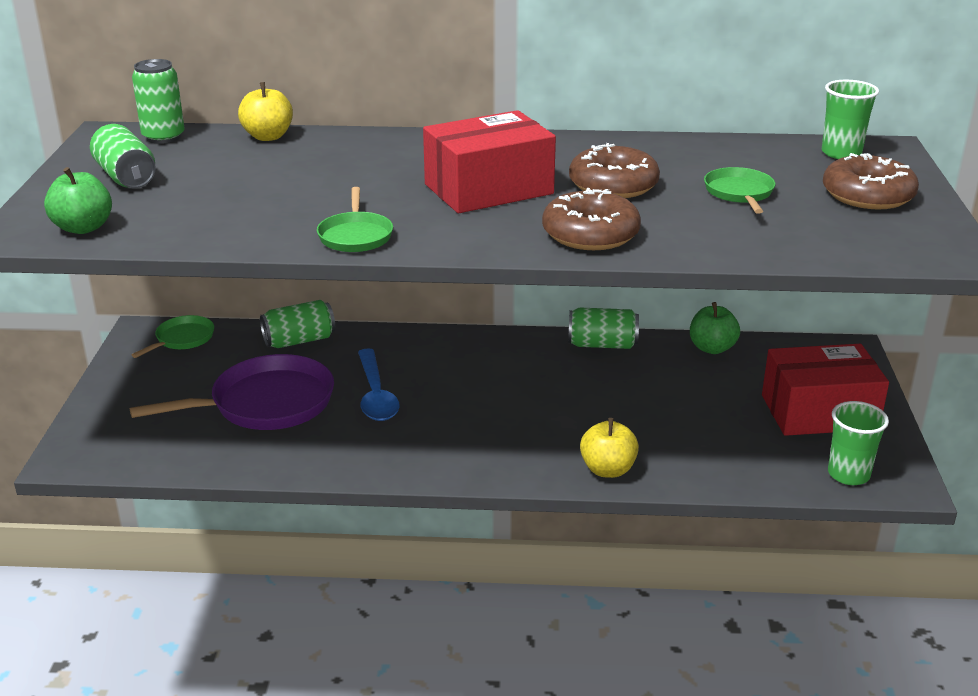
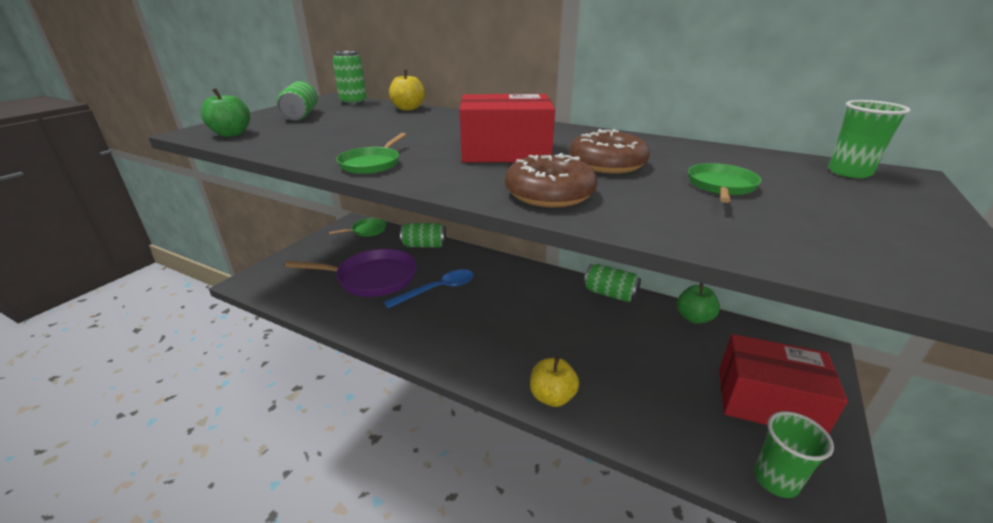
camera: 25 degrees right, 0 degrees up
blue spoon [358,348,400,421] -> blue spoon turned 135 degrees counterclockwise [384,270,474,308]
brown donut [823,153,919,209] -> none

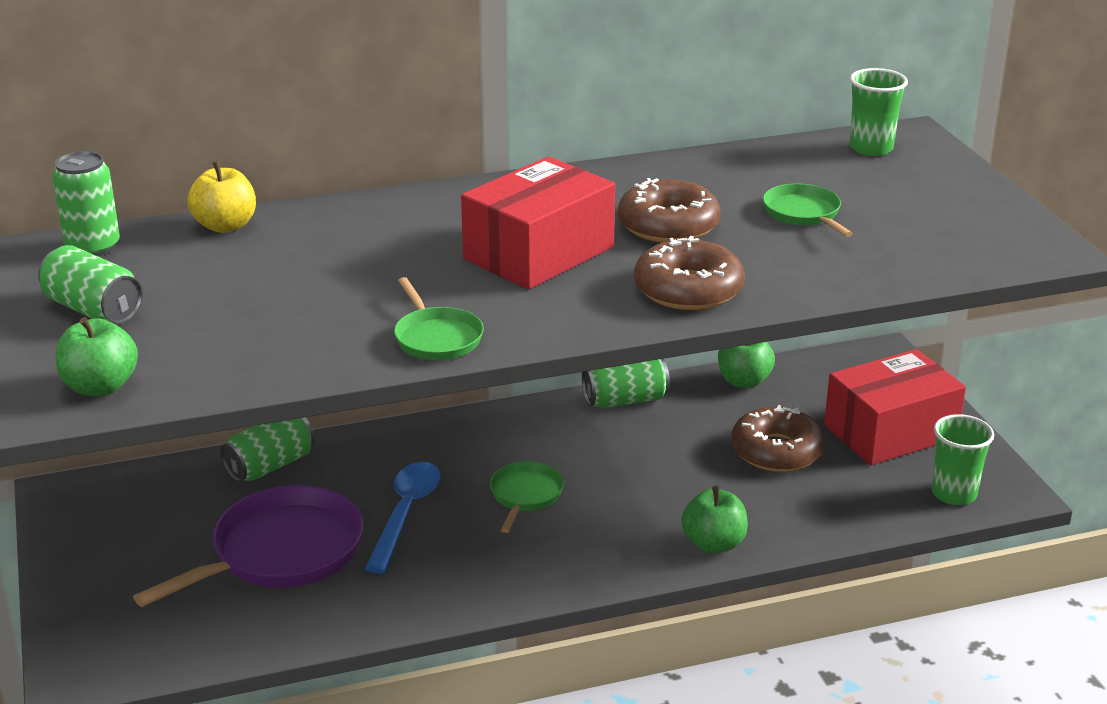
camera: 45 degrees left, 0 degrees up
green pan [329,218,386,237] -> green pan moved to [490,462,564,533]
yellow apple [530,357,579,407] -> green apple [681,486,748,554]
none -> brown donut [731,405,825,472]

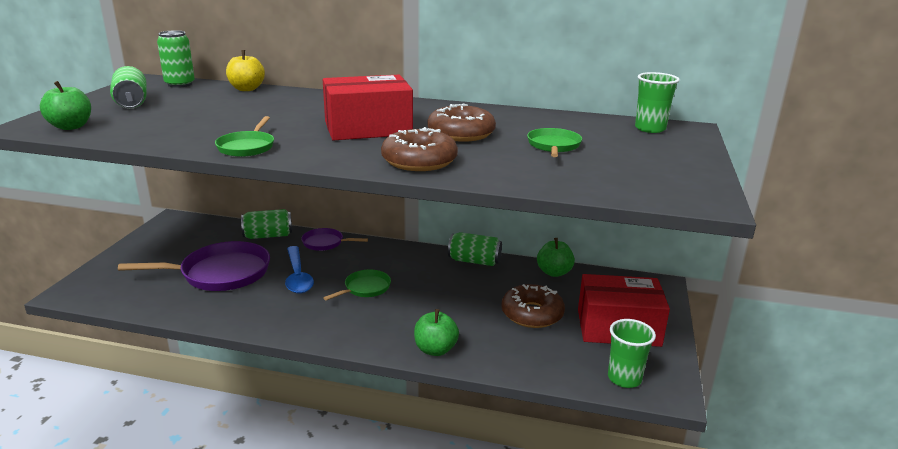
camera: 30 degrees right, 5 degrees down
blue spoon [365,462,441,573] -> blue spoon turned 120 degrees clockwise [285,246,314,293]
none -> purple pan [301,228,368,251]

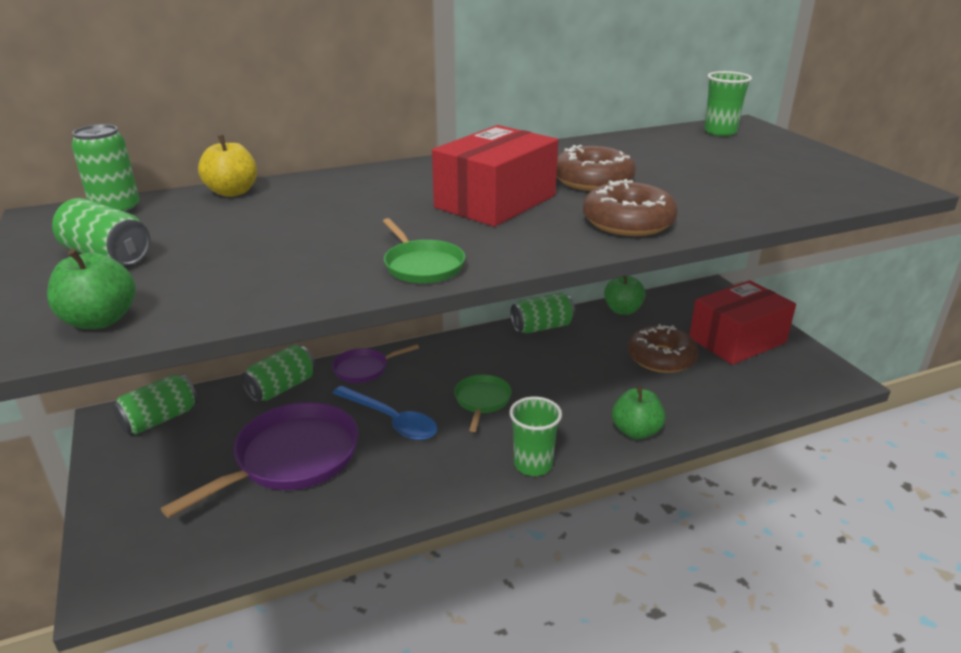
camera: 35 degrees left, 5 degrees up
green pan [527,128,582,157] -> none
green cup [608,319,656,388] -> green cup moved to [509,397,562,476]
none -> green can [113,374,198,434]

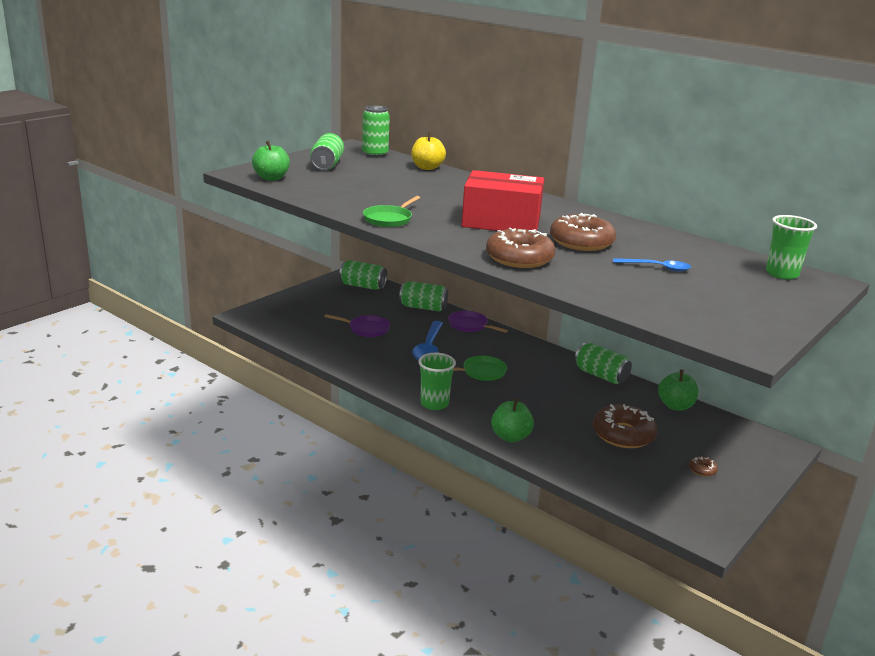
camera: 60 degrees right, 5 degrees down
purple pan [161,402,359,518] -> purple pan [324,314,390,337], size x0.52
red box [689,280,796,365] -> brown donut [689,456,718,477]
none -> blue spoon [613,258,691,271]

